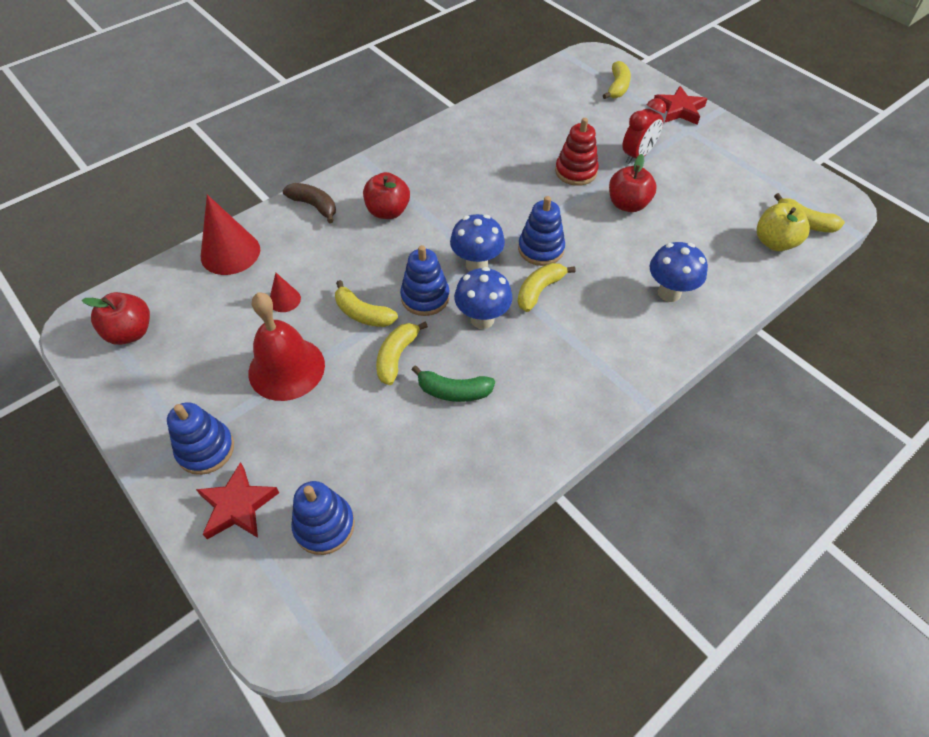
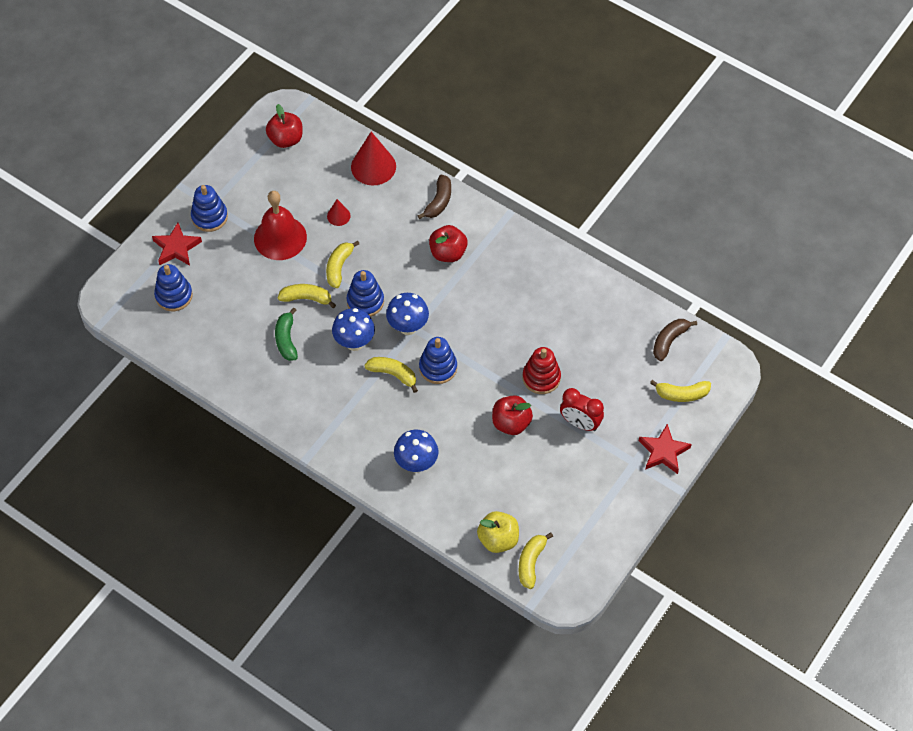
camera: 75 degrees right, 5 degrees up
none -> brown banana [653,319,697,361]

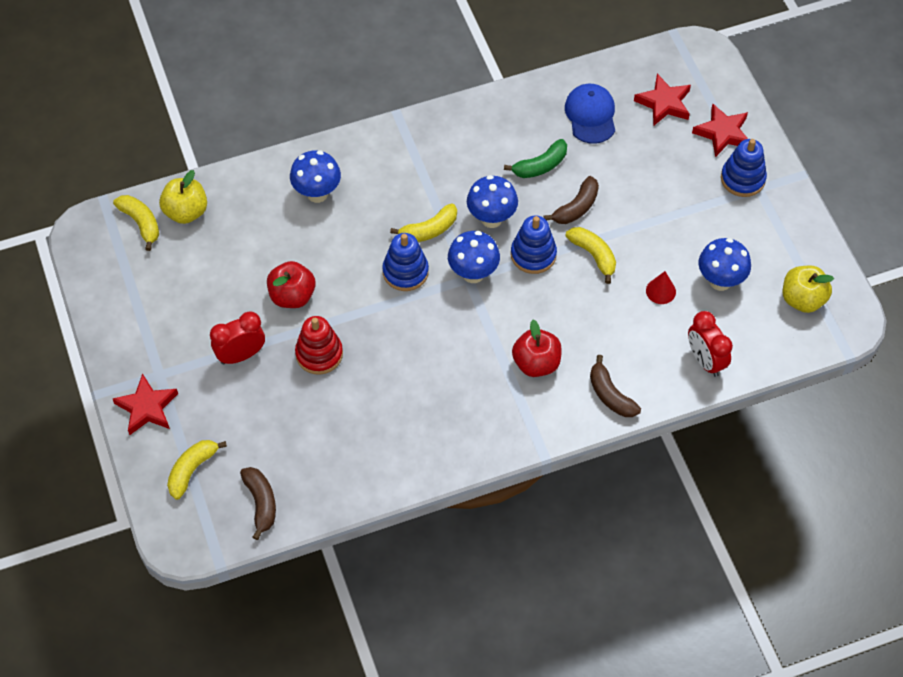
camera: 125 degrees right, 0 degrees up
blue stacking toy [154,264,193,311] -> red star [634,74,691,126]
red bell [254,191,307,260] -> none
red apple [266,104,303,148] -> yellow apple [783,266,834,313]
green banana [275,308,298,361] -> green banana turned 120 degrees clockwise [504,139,567,178]
yellow banana [278,284,336,308] -> brown banana [544,176,599,224]
red cone [351,132,396,185] -> red clock [688,311,733,377]
none -> blue cap [565,84,615,144]
none -> blue mushroom [698,238,751,291]

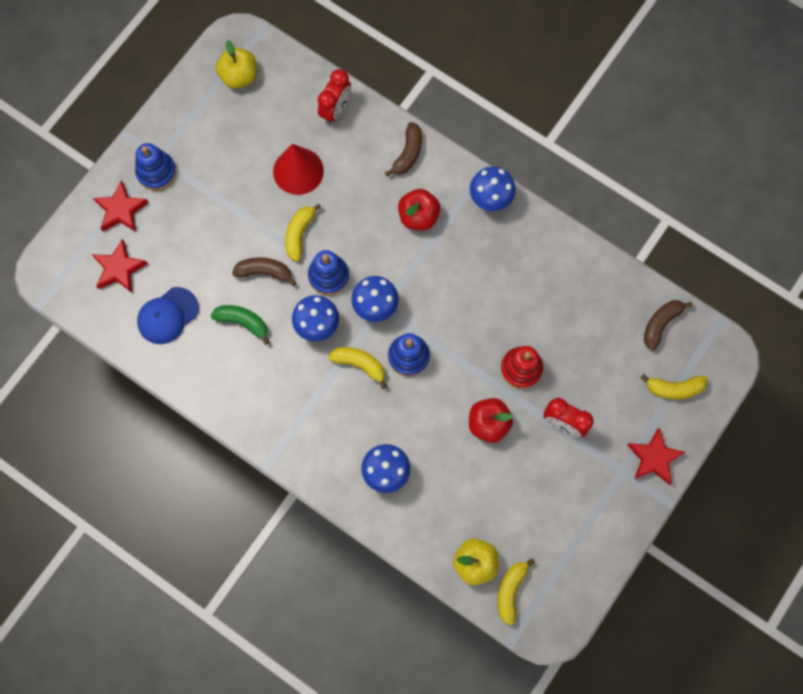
camera: 125 degrees left, 15 degrees up
red cone [646,271,676,304] -> red cone [273,144,324,195], size x1.96
blue mushroom [698,238,751,291] -> blue mushroom moved to [470,166,516,211]

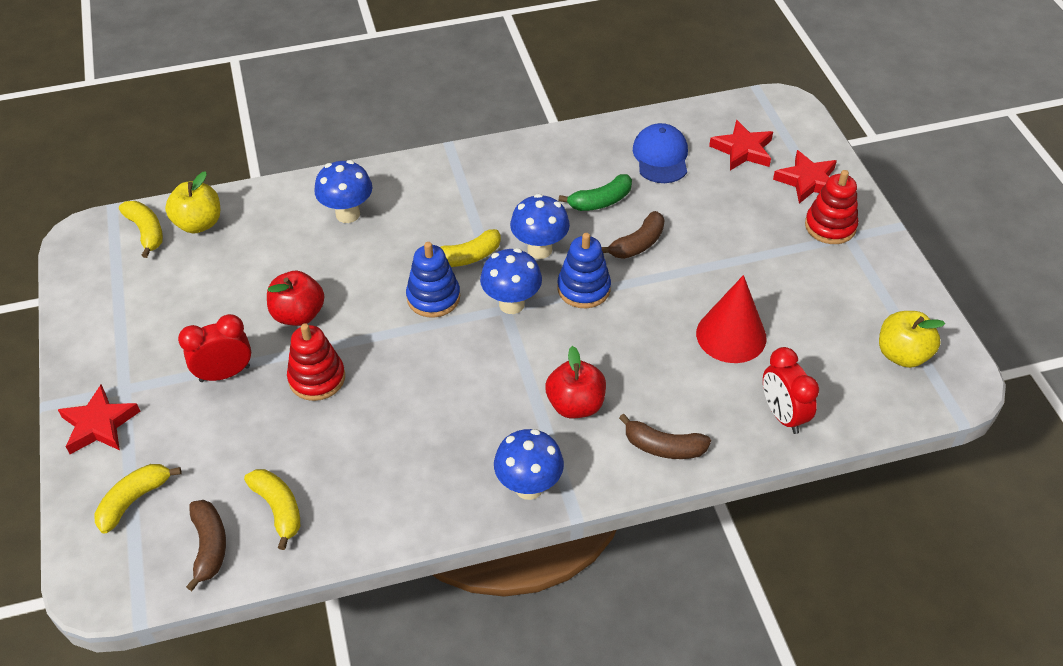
camera: 130 degrees right, 25 degrees down
blue stacking toy [135,143,177,191] -> red stacking toy [805,170,858,244]
yellow banana [285,204,322,261] -> yellow banana moved to [244,469,300,550]
brown banana [385,122,422,177] -> brown banana turned 45 degrees counterclockwise [619,414,711,459]

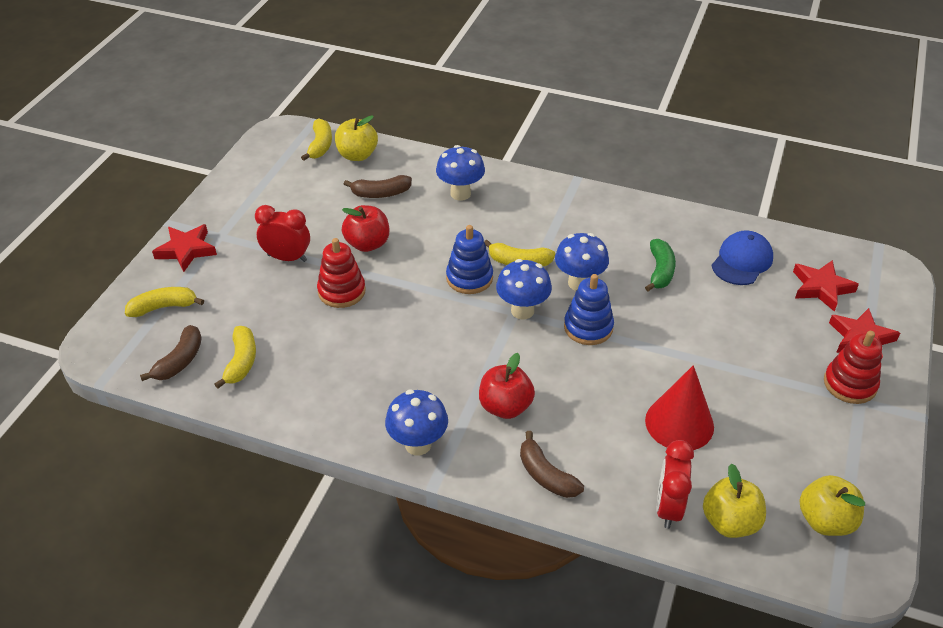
camera: 35 degrees right, 5 degrees down
green banana [558,174,632,211] -> green banana turned 90 degrees counterclockwise [645,239,676,291]
brown banana [602,211,665,259] -> brown banana moved to [344,175,412,198]
none -> yellow apple [703,464,766,538]

